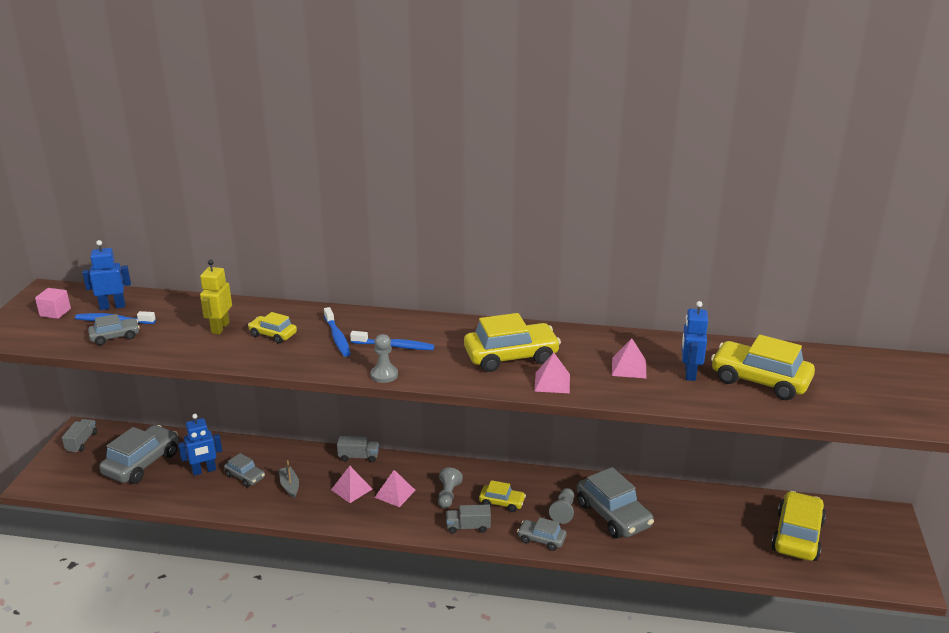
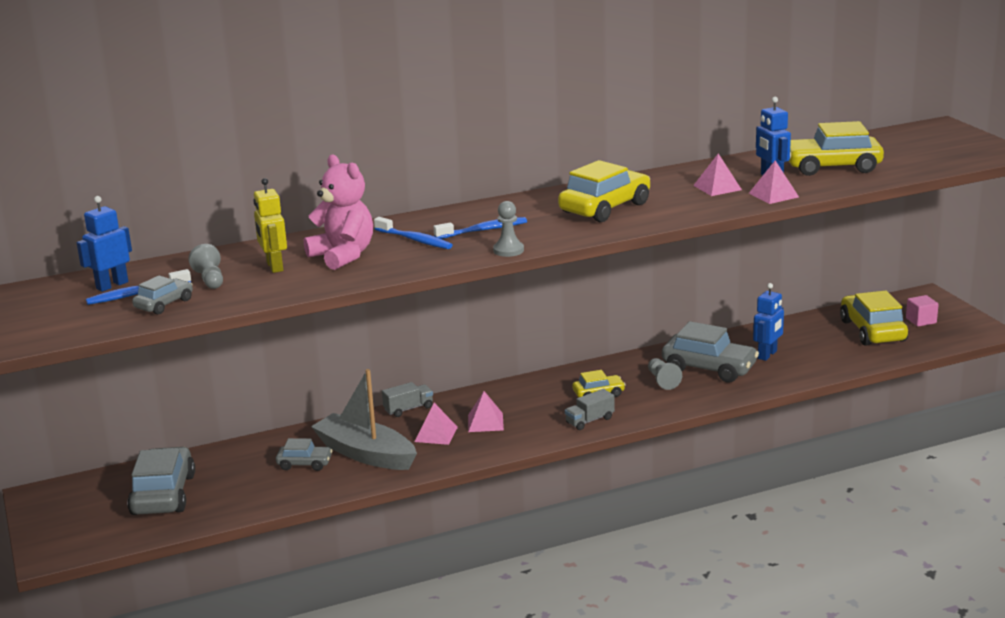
camera: 30 degrees left, 5 degrees down
pink cube [35,288,71,319] -> pink cube moved to [906,295,939,327]
grey truck [62,419,97,452] -> none
blue robot [178,414,222,476] -> blue robot moved to [753,283,784,361]
yellow car [248,312,297,344] -> pink teddy bear [304,155,373,270]
grey boat [279,460,299,498] -> grey boat [311,369,417,470], size x2.25
grey pawn [438,467,463,508] -> grey pawn moved to [188,244,223,289]
grey car [517,517,566,551] -> none
pink pyramid [534,353,570,393] -> pink pyramid moved to [749,160,799,204]

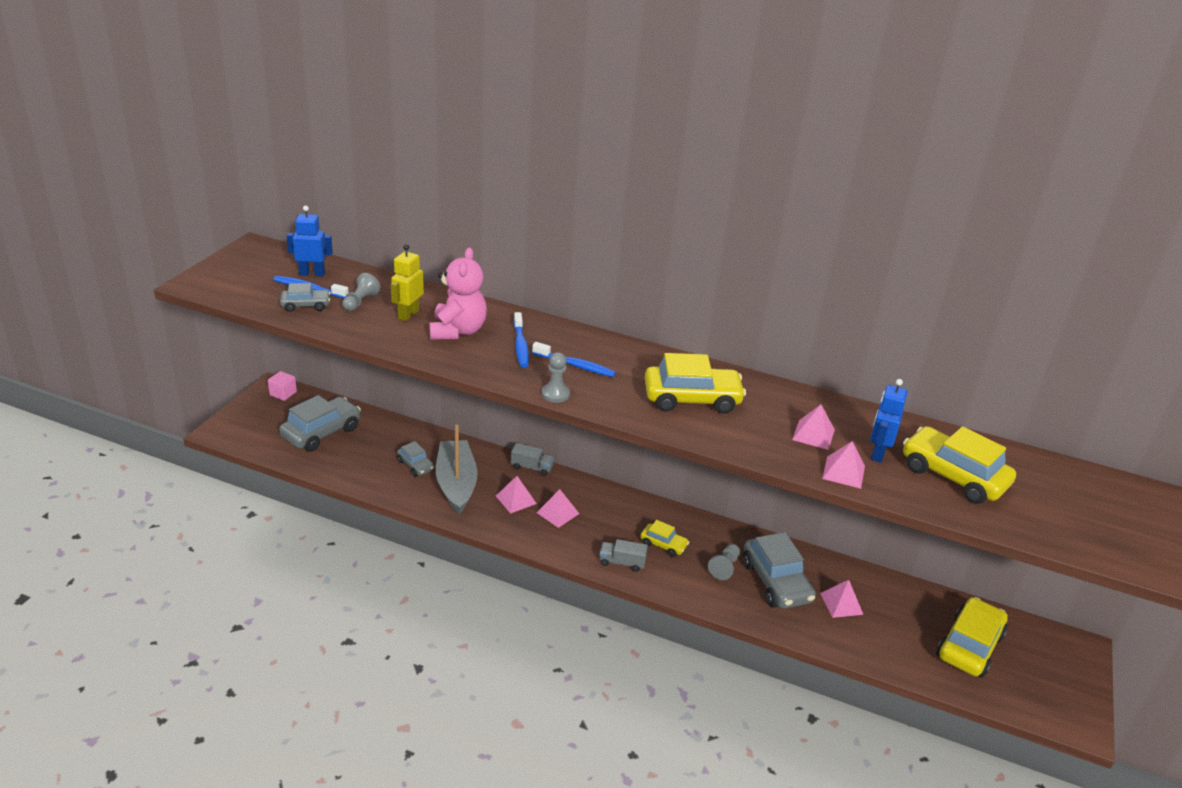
camera: 40 degrees right, 10 degrees up
blue robot [753,283,784,361] -> pink pyramid [820,580,863,618]
pink cube [906,295,939,327] -> pink cube moved to [268,371,297,401]

